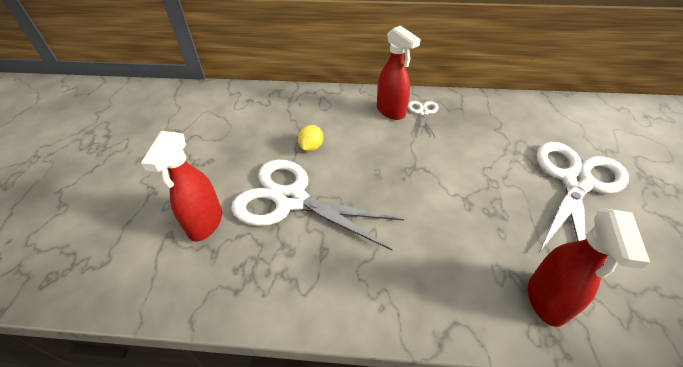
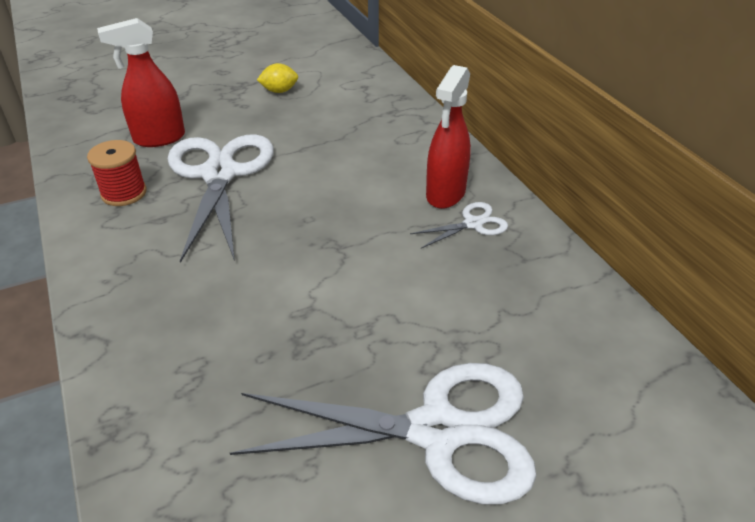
camera: 60 degrees right, 5 degrees down
yellow lemon [298,125,323,151] -> yellow lemon moved to [257,63,298,93]
red spray bottle [528,208,650,327] -> none
none -> red spool [87,140,147,206]

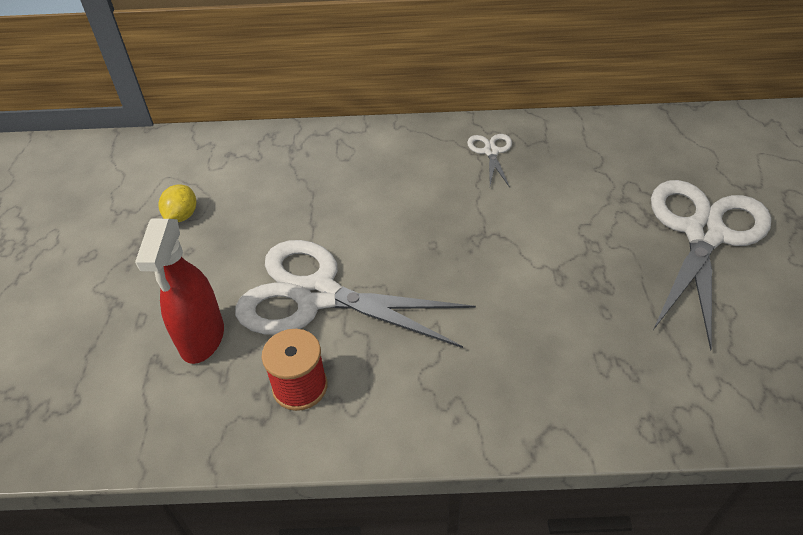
camera: 65 degrees left, 5 degrees up
red spray bottle [426,65,471,209] -> none

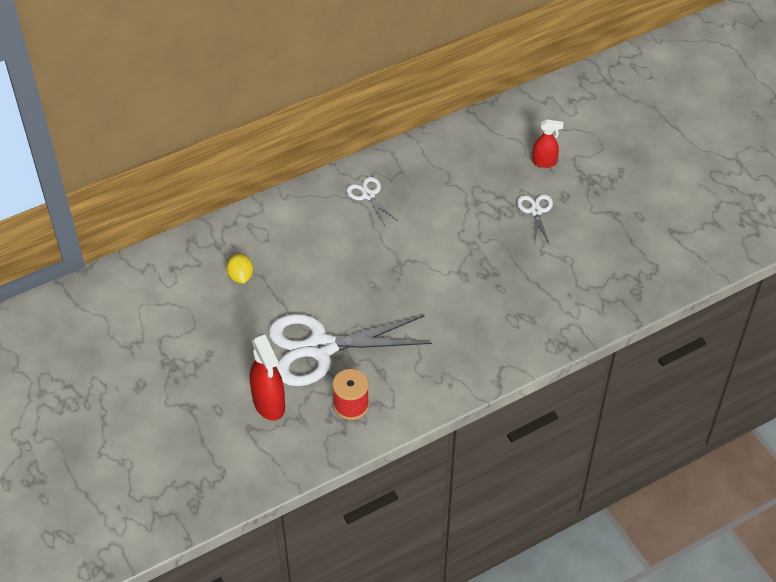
camera: 30 degrees left, 5 degrees up
yellow lemon [159,185,196,222] -> yellow lemon moved to [227,254,253,284]
white scissors [651,180,771,351] -> white scissors [517,194,553,245], size x0.44
none -> red spray bottle [532,119,563,168]

